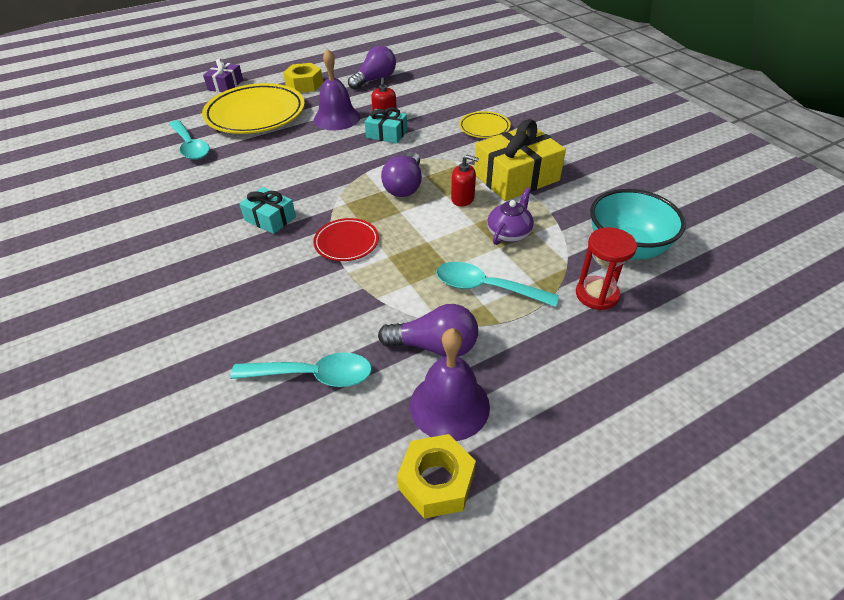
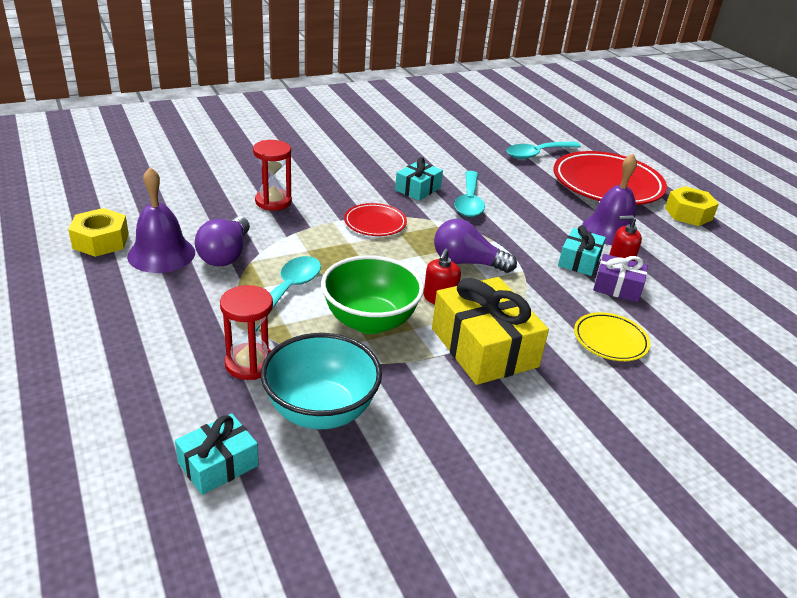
camera: 90 degrees right, 10 degrees down
yellow plate [202,83,305,134] -> red plate [554,151,667,205]
purple gift [203,58,243,92] -> purple gift moved to [593,254,648,302]
turquoise spoon [230,352,372,387] -> turquoise spoon moved to [454,171,485,217]
purple light bulb [348,46,396,90] -> none
purple teapot [487,188,534,245] -> green bowl [321,255,424,334]
none -> turquoise gift [175,413,259,495]
none -> red hourglass [253,140,292,211]

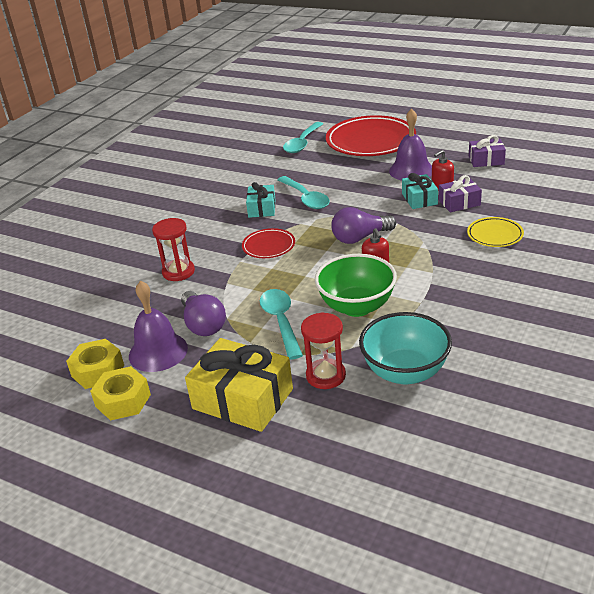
camera: 30 degrees left, 0 degrees up
turquoise gift [175,413,259,495] -> none
yellow gift [432,277,549,385] -> yellow gift moved to [185,338,293,432]
yellow nut [665,186,719,226] -> yellow nut moved to [90,366,151,421]
none -> purple gift [469,135,506,167]

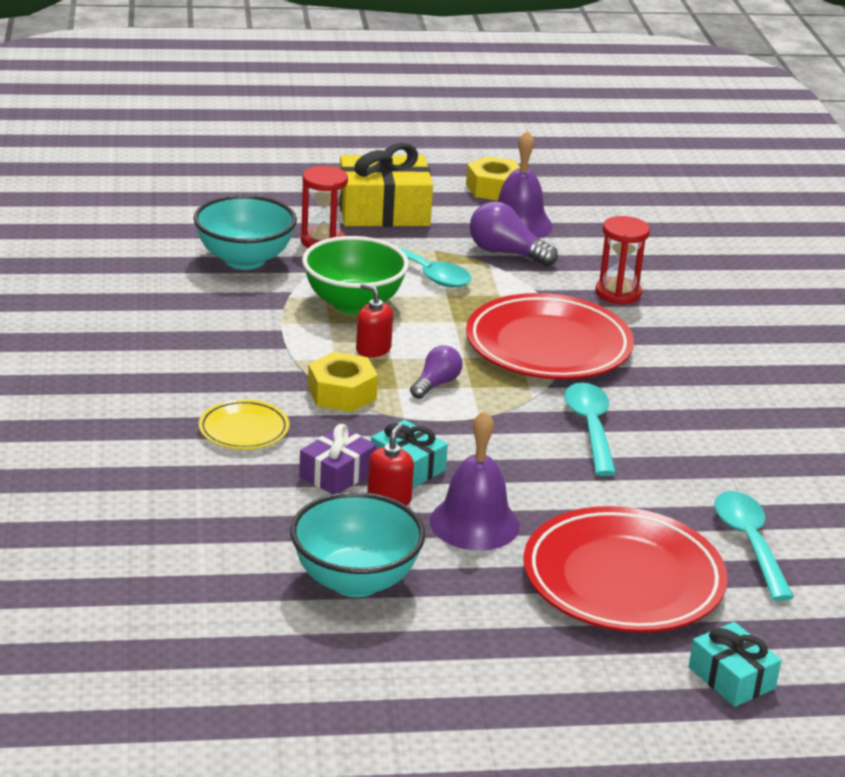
camera: 140 degrees right, 5 degrees down
yellow nut [66,339,124,389] -> yellow nut moved to [308,352,378,412]
red plate [242,228,295,258] -> red plate [466,293,634,379], size x2.04
turquoise gift [246,182,275,218] -> turquoise gift moved to [689,622,782,707]
turquoise spoon [277,176,330,209] -> turquoise spoon turned 60 degrees clockwise [564,383,616,476]
purple light bulb [331,207,396,244] -> purple light bulb [410,346,462,399], size x0.65
purple gift [469,135,506,167] -> turquoise bowl [290,492,425,597]

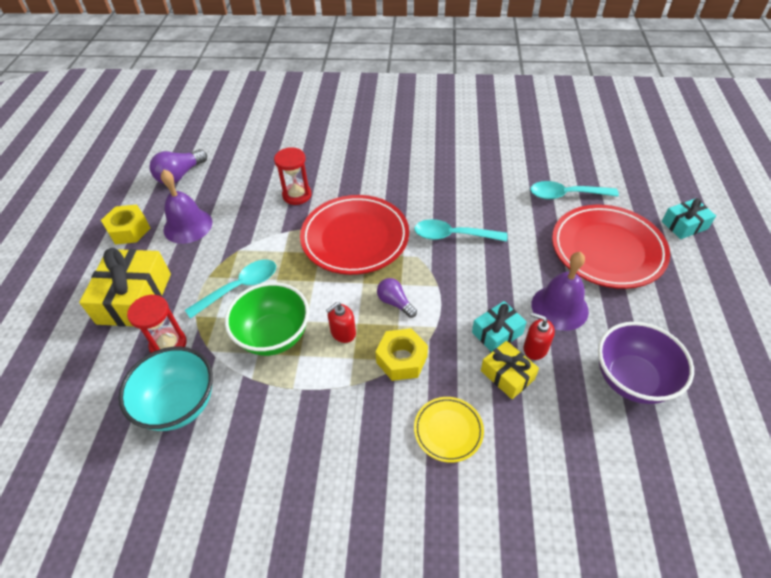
camera: 75 degrees left, 20 degrees up
turquoise bowl [290,492,425,597] -> purple bowl [598,322,694,404]
purple gift [299,424,377,494] -> yellow gift [481,341,539,399]
purple light bulb [470,201,558,267] -> purple light bulb moved to [149,149,207,184]

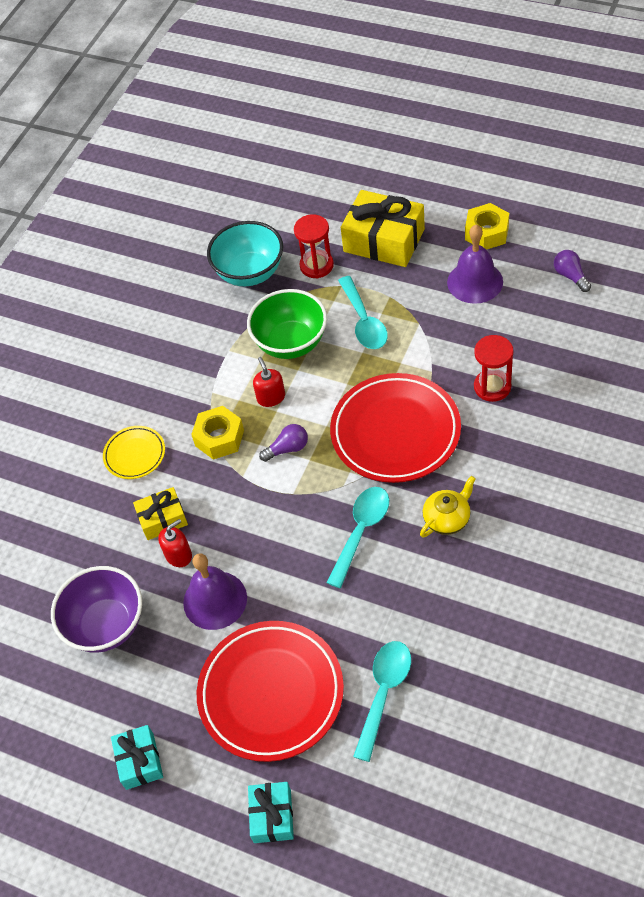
camera: 115 degrees right, 5 degrees up
purple light bulb [149,149,207,184] -> purple light bulb [554,250,591,292], size x0.65
turquoise gift [472,301,527,352] -> turquoise gift moved to [111,725,163,790]
none -> yellow teapot [420,476,476,538]

